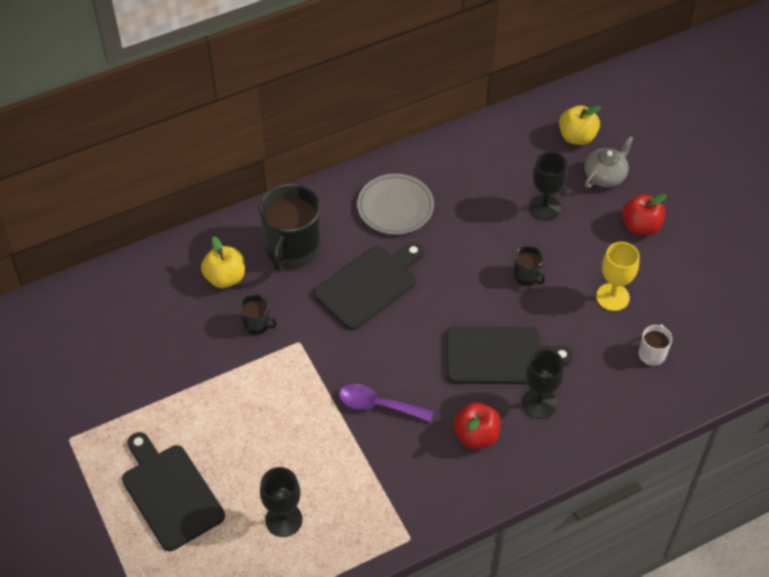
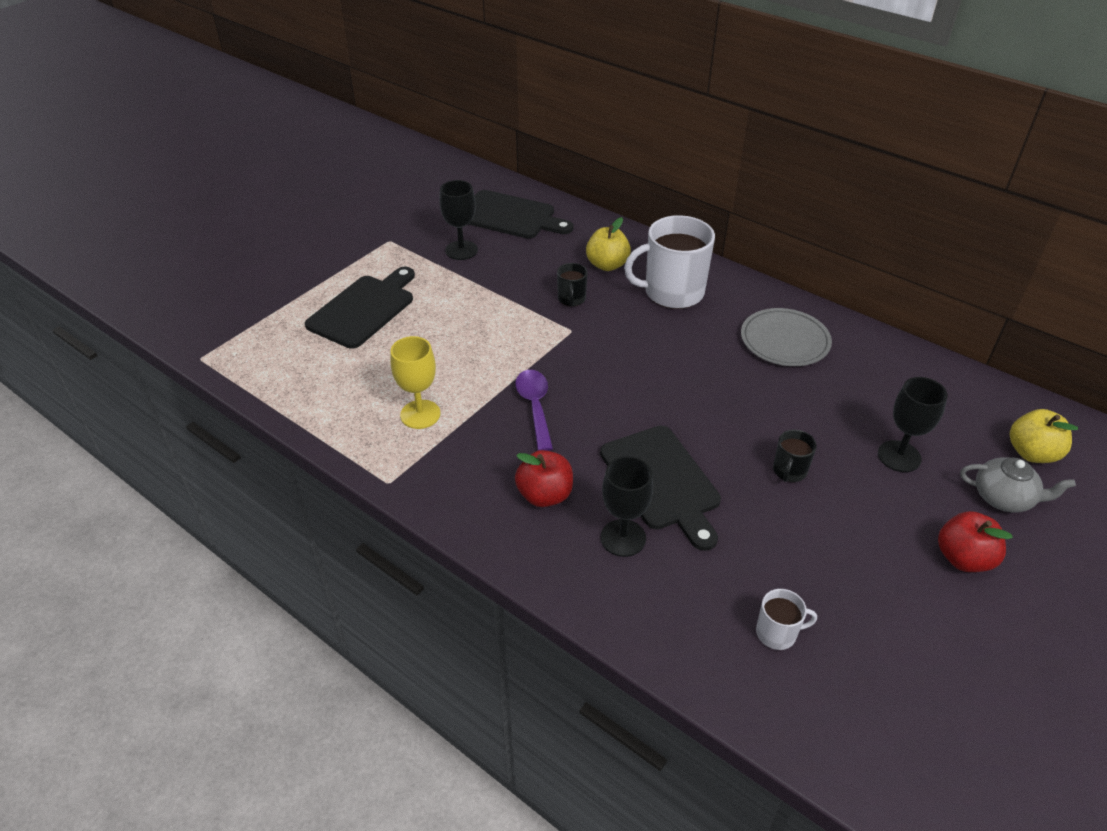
camera: 65 degrees right, 10 degrees down
black mug [259,184,321,272] -> white mug [624,215,715,309]
black goblet [260,467,303,537] -> black goblet moved to [439,180,478,260]
black cutting board [314,242,424,330] -> black cutting board moved to [468,190,573,239]
yellow goblet [596,242,640,311] -> yellow goblet moved to [390,336,441,429]

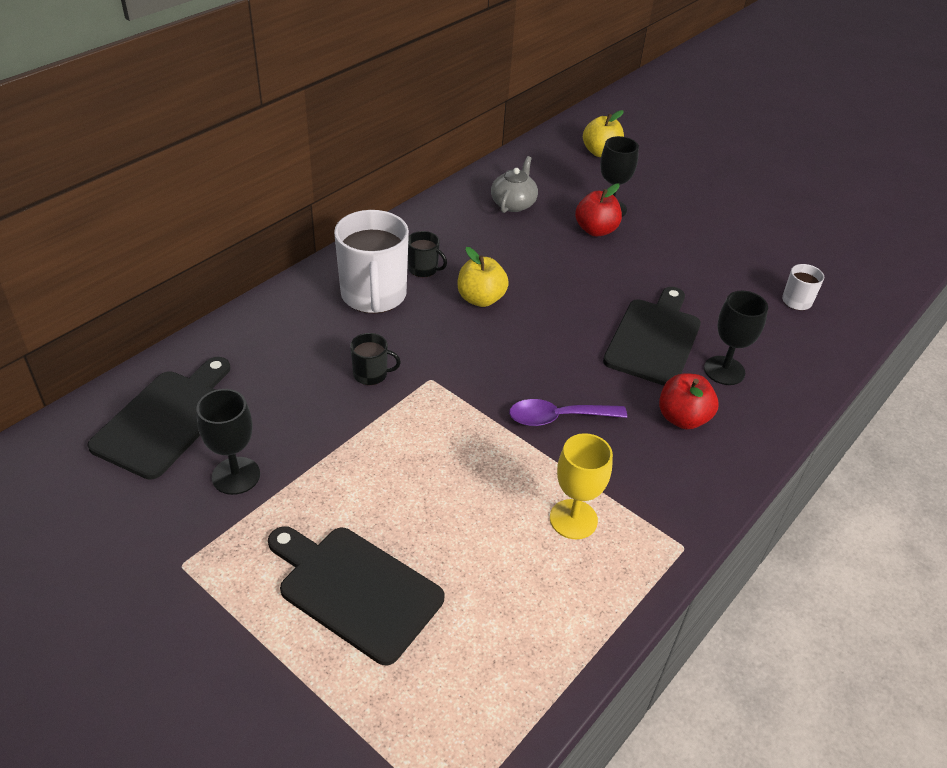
camera: 90 degrees left, 0 degrees up
yellow apple [586,217,631,271] -> yellow apple moved to [458,247,509,307]
black cutting board [600,426,721,551] -> black cutting board turned 45 degrees counterclockwise [603,287,701,386]
grey plate [741,308,832,366] -> none
black mug [773,430,817,482] -> black mug moved to [408,231,447,277]
red apple [938,511,1013,572] -> red apple moved to [575,184,622,237]
grey teapot [960,457,1076,513] -> grey teapot moved to [491,156,538,213]

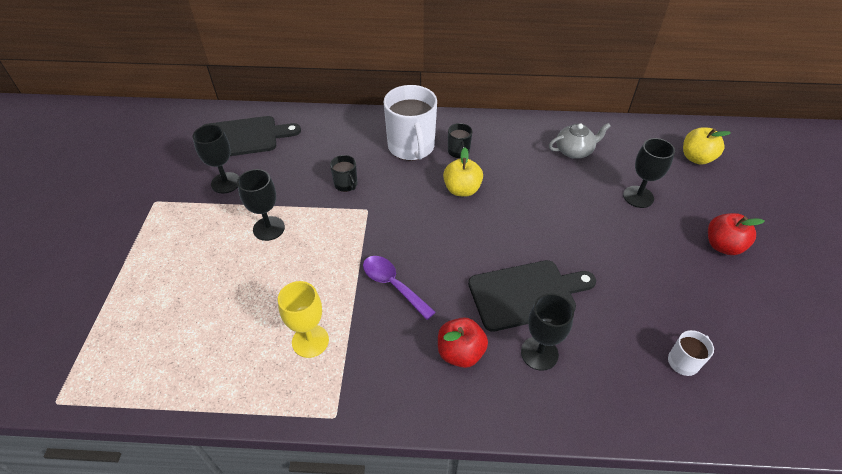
camera: 55 degrees right, 5 degrees up
black cutting board [268,526,445,665] -> none
white mug [334,210,409,313] -> white mug turned 60 degrees counterclockwise [384,85,437,161]
red apple [575,184,622,237] -> red apple moved to [708,213,764,255]
none -> black goblet [237,169,285,241]

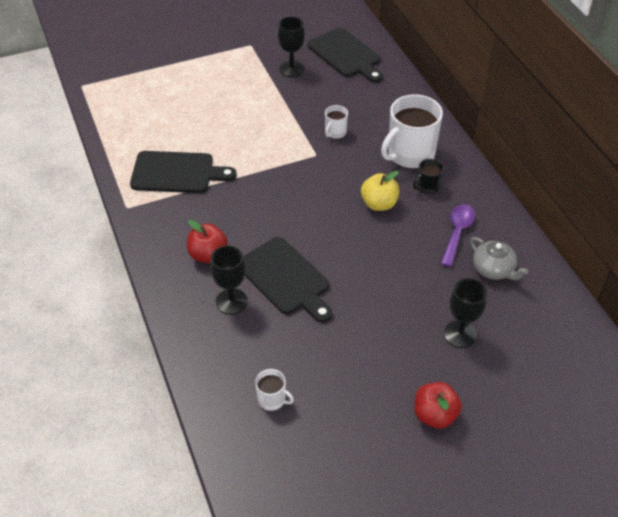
camera: 65 degrees right, 0 degrees up
black goblet [237,169,285,241] -> none
yellow goblet [278,281,329,358] -> black cutting board [130,151,237,193]
black mug [330,155,358,192] -> white mug [325,105,348,139]
purple spoon [363,256,436,320] -> purple spoon moved to [441,204,475,267]
yellow apple [683,127,731,165] -> none

